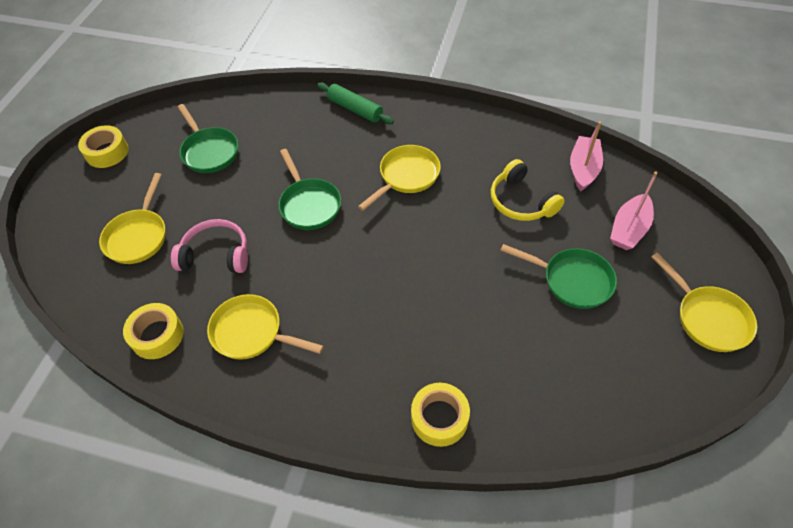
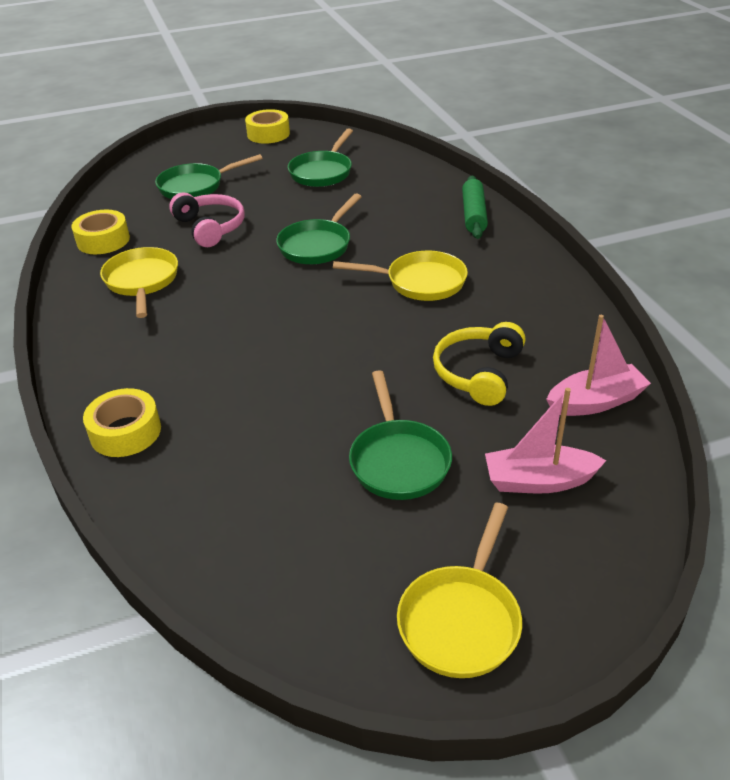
camera: 55 degrees right, 15 degrees down
yellow pan [99,173,166,264] -> green pan [155,154,263,199]

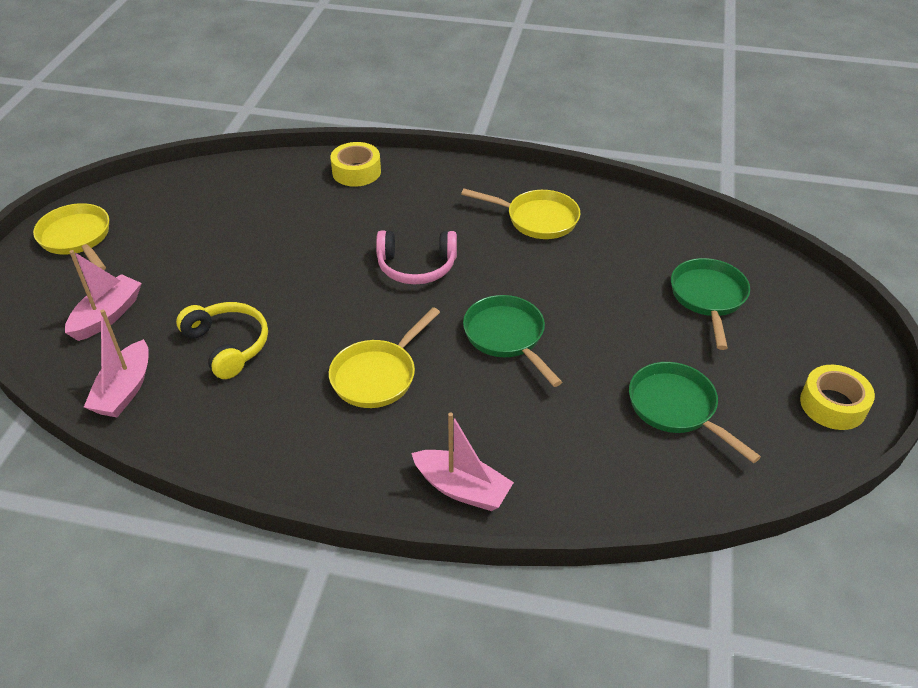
camera: 120 degrees right, 5 degrees up
yellow tape [71,210,130,254] -> none
pink headphones [169,193,245,247] -> pink headphones moved to [376,230,457,285]
green pan [349,370,452,500] -> none
green rolling pin [462,176,488,239] -> pink boat [411,412,514,511]

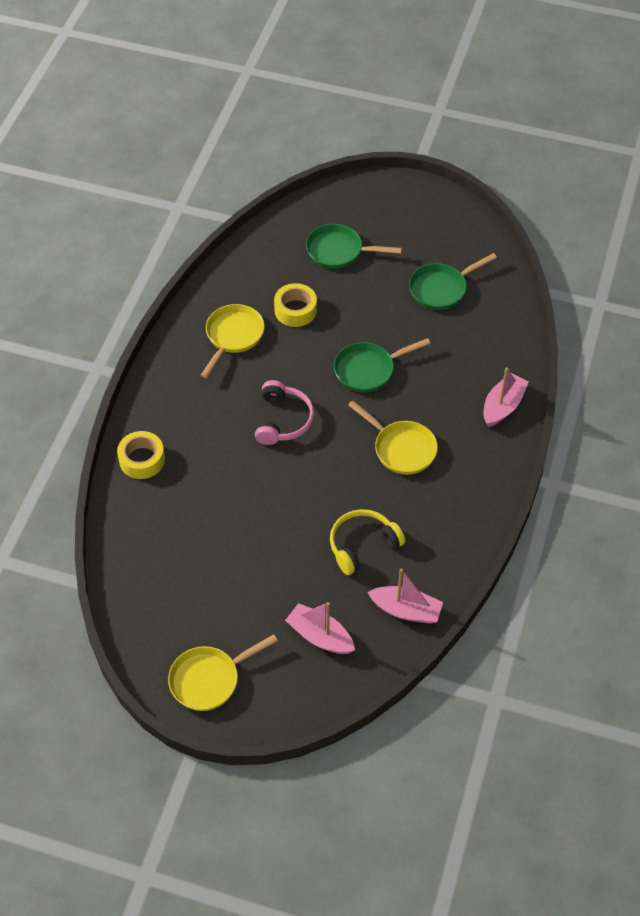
camera: 85 degrees left, 10 degrees up
yellow tape [800,365,875,430] -> yellow tape moved to [274,283,317,327]

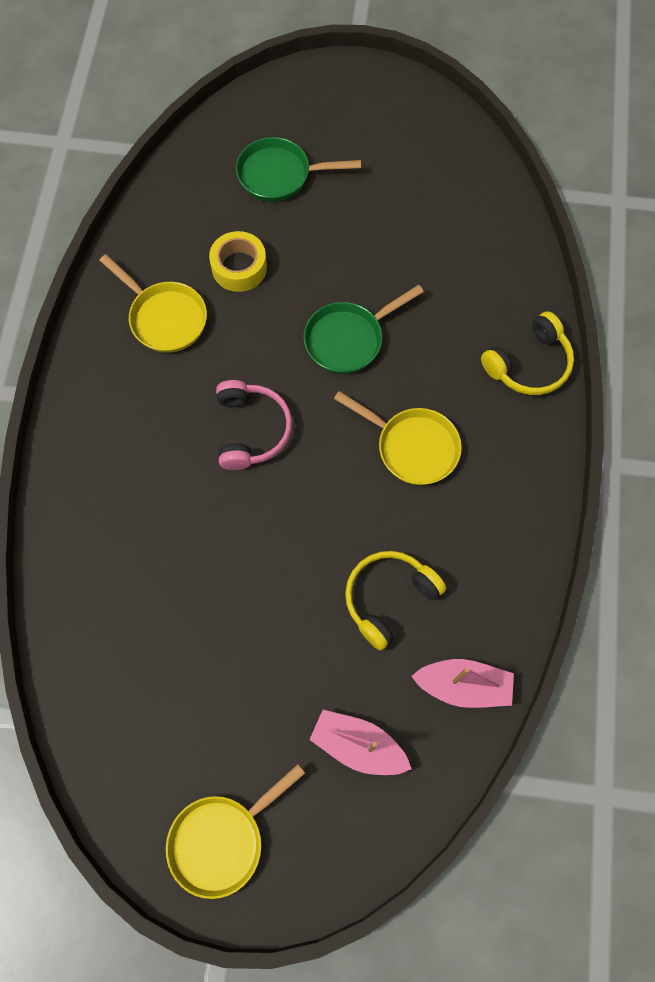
camera: 10 degrees left, 15 degrees up
yellow tape [117,431,165,479] -> none
yellow pan [201,304,265,378] -> yellow pan turned 120 degrees clockwise [99,254,207,353]
green pan [409,253,497,310] -> none
pink boat [483,367,529,427] -> yellow headphones [481,311,574,395]

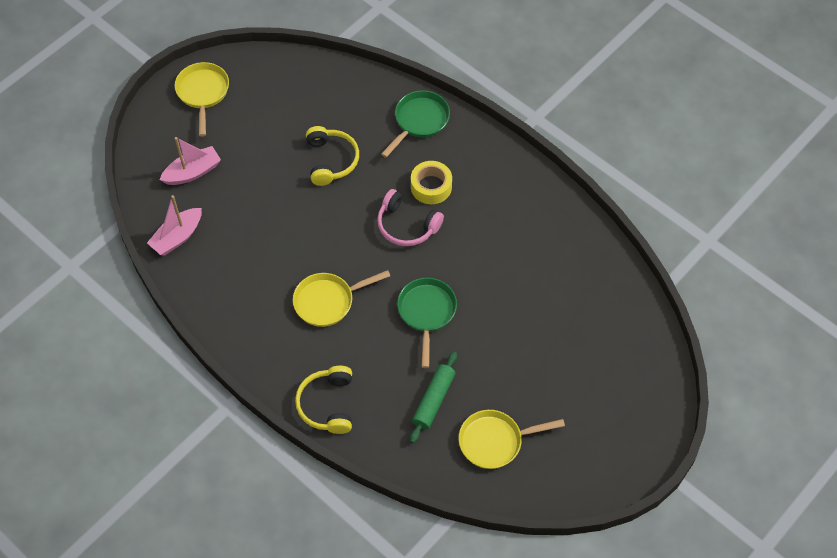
camera: 125 degrees right, 10 degrees down
yellow pan [99,254,207,353] -> yellow pan moved to [459,410,565,469]
yellow tape [209,231,267,292] -> yellow tape moved to [411,161,452,204]
green pan [236,137,361,202] -> green pan moved to [381,90,450,158]
yellow headphones [345,551,446,651] -> yellow headphones moved to [306,126,359,186]
none -> green rolling pin [410,351,457,443]

